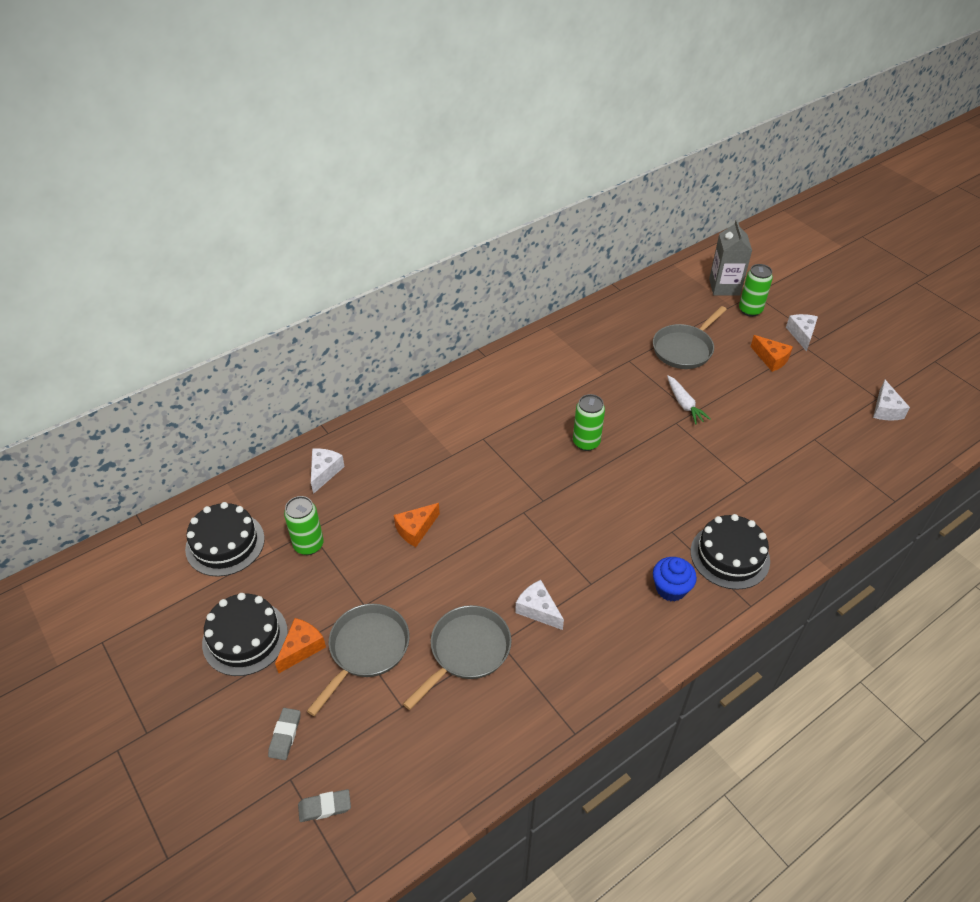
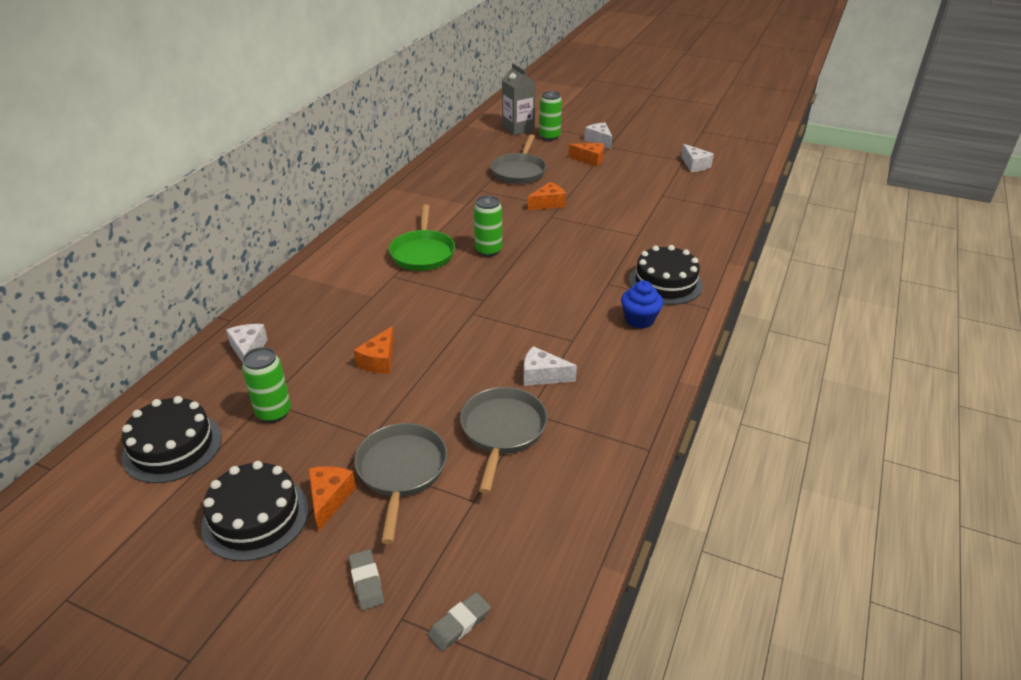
camera: 30 degrees left, 10 degrees down
white carrot [667,375,711,424] -> orange cheese [528,182,566,210]
none -> green pan [389,204,455,271]

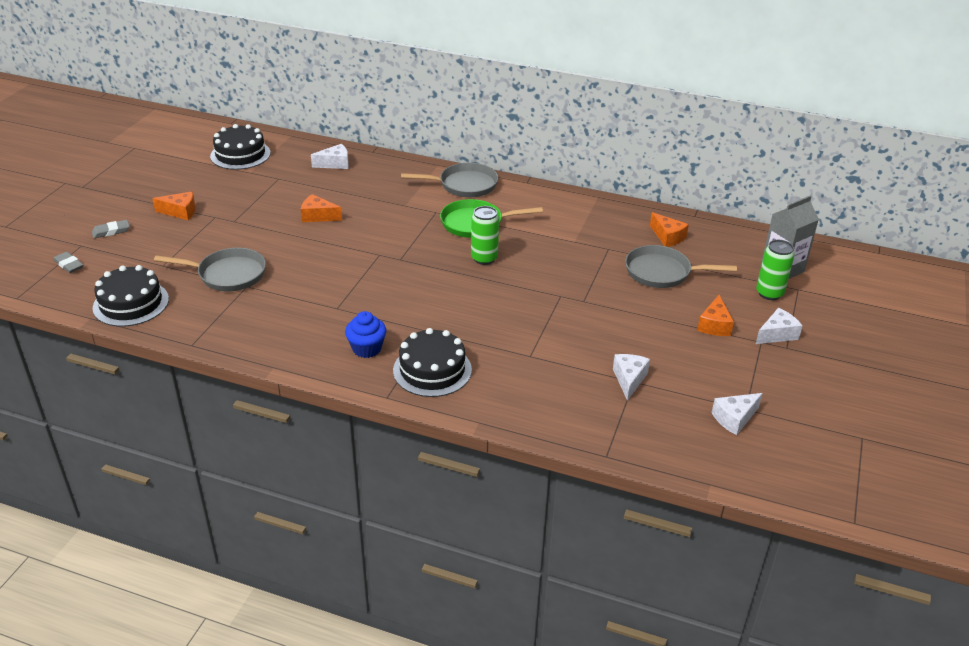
camera: 85 degrees right, 0 degrees up
black cake [201,461,309,561] -> black cake moved to [93,265,169,327]
green can [242,347,291,423] -> none
grey pan [354,423,447,544] -> grey pan moved to [401,163,498,197]
white cheese [524,346,577,386] -> white cheese moved to [613,354,650,401]
orange cheese [528,182,566,210] -> orange cheese moved to [650,212,689,247]

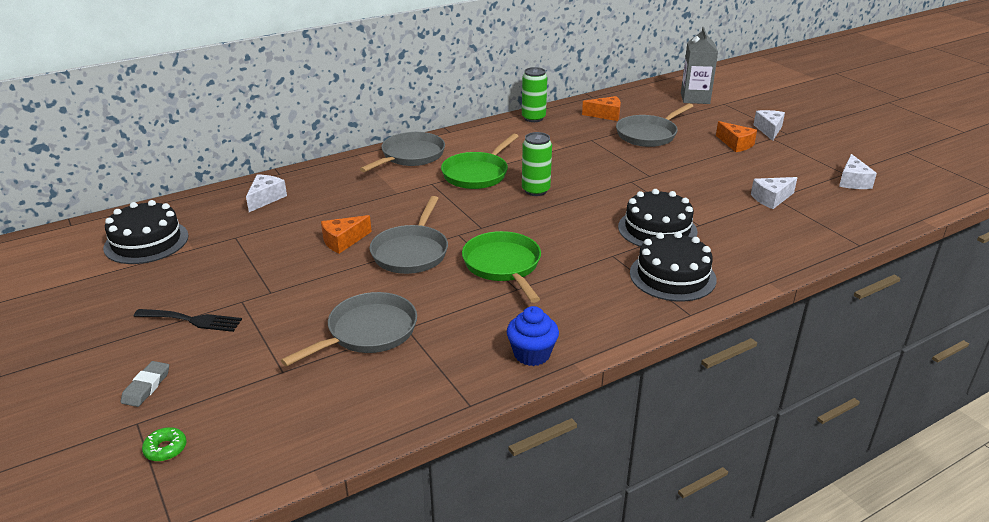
camera: 50 degrees left, 5 degrees down
grey eraser [53,252,83,273] -> green donut [142,427,186,462]
black cake [93,265,169,327] -> black cake moved to [618,189,698,247]
orange cheese [152,192,196,220] -> black fork [134,309,242,332]
blue cupcake [345,311,386,358] -> blue cupcake moved to [507,306,559,366]
white cheese [613,354,650,401] -> white cheese turned 75 degrees counterclockwise [751,177,798,209]
green can [756,240,794,300] -> green can moved to [522,67,547,122]
none -> grey pan [370,196,448,274]
none -> green pan [462,231,541,303]

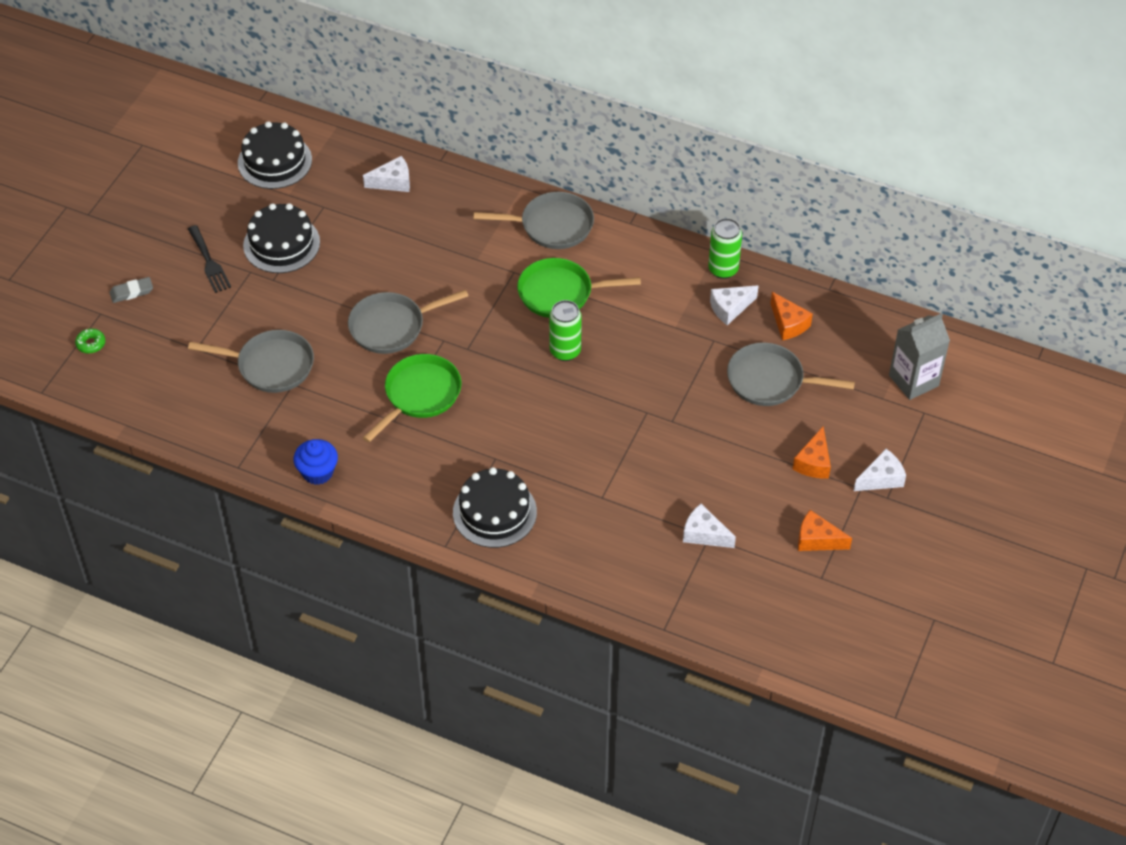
camera: 55 degrees right, 20 degrees up
orange cheese [321,215,372,254] -> orange cheese moved to [798,510,852,551]
black cake [618,189,698,247] -> black cake moved to [243,203,320,273]
white cheese [839,154,877,189] -> white cheese moved to [710,285,758,325]

